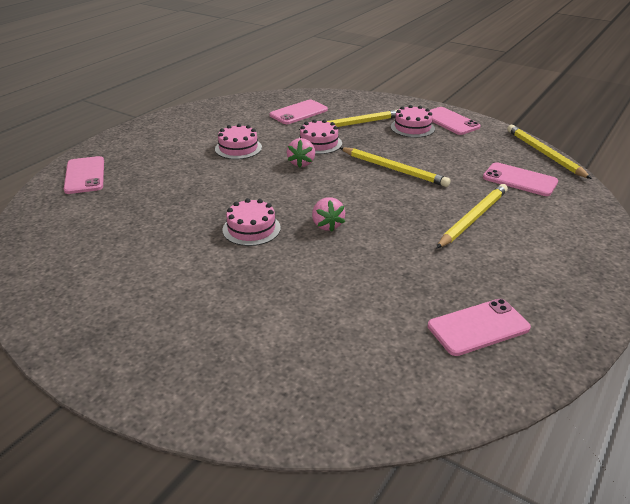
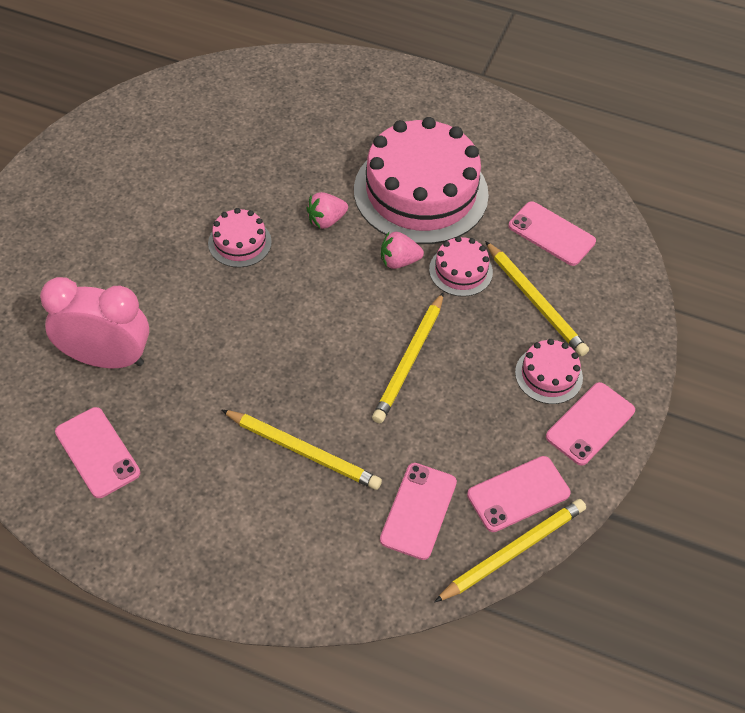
camera: 75 degrees right, 20 degrees up
pink phone [64,156,104,194] -> pink phone moved to [467,456,571,532]
pink cake [215,124,262,159] -> pink cake [354,117,489,244], size x2.23
pink strawberry [312,197,345,232] -> pink strawberry moved to [306,192,348,229]
none -> pink clock [40,277,149,368]

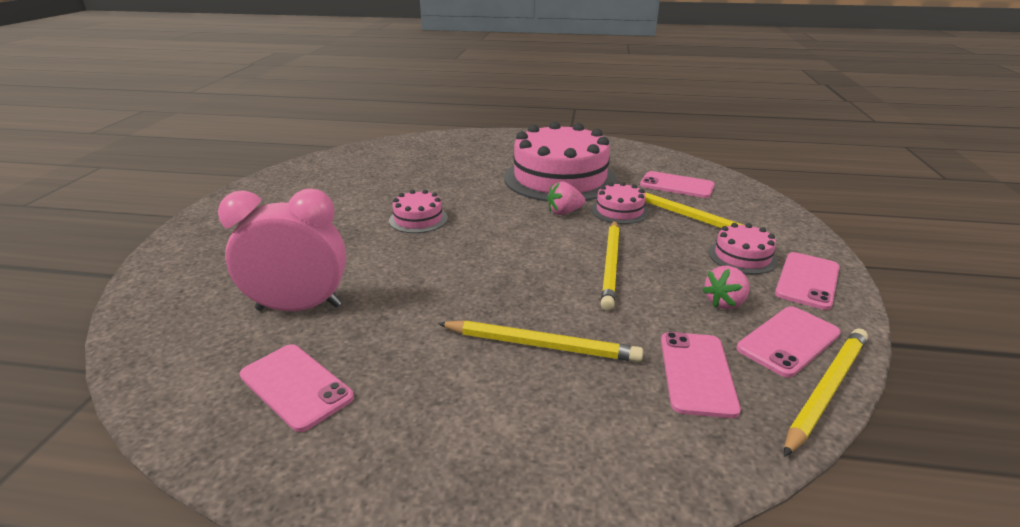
camera: 10 degrees left, 25 degrees down
pink strawberry [306,192,348,229] -> pink strawberry moved to [702,266,750,309]

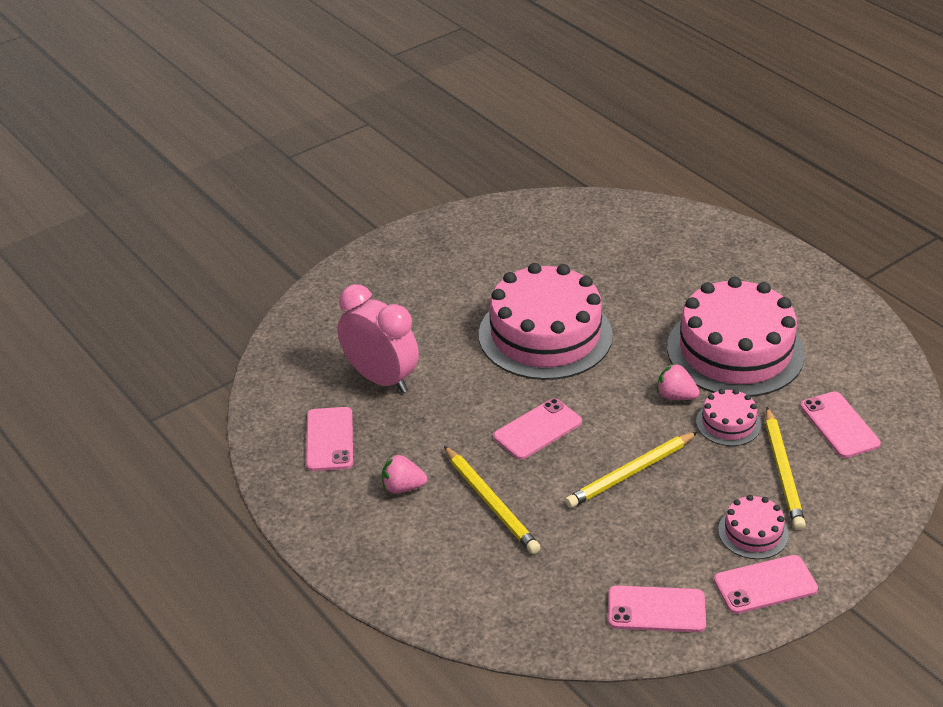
camera: 45 degrees right, 10 degrees up
pink cake [389,190,448,233] -> pink cake [479,263,613,380], size x2.23
pink phone [661,332,741,418] -> pink phone moved to [493,398,582,460]
pink strawberry [702,266,750,309] -> pink strawberry moved to [382,455,427,493]
yellow pencil [784,329,868,457] -> none

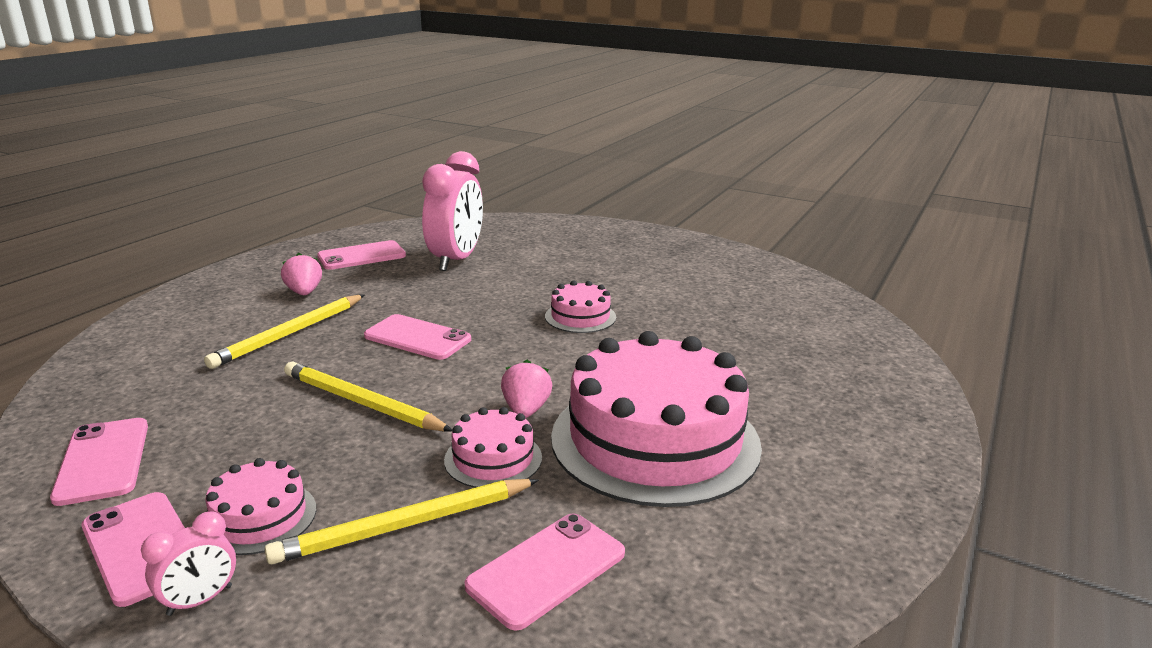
camera: 65 degrees right, 15 degrees down
pink cake [479,263,613,380] -> pink cake [545,281,616,333], size x0.45
none -> pink clock [141,511,236,616]

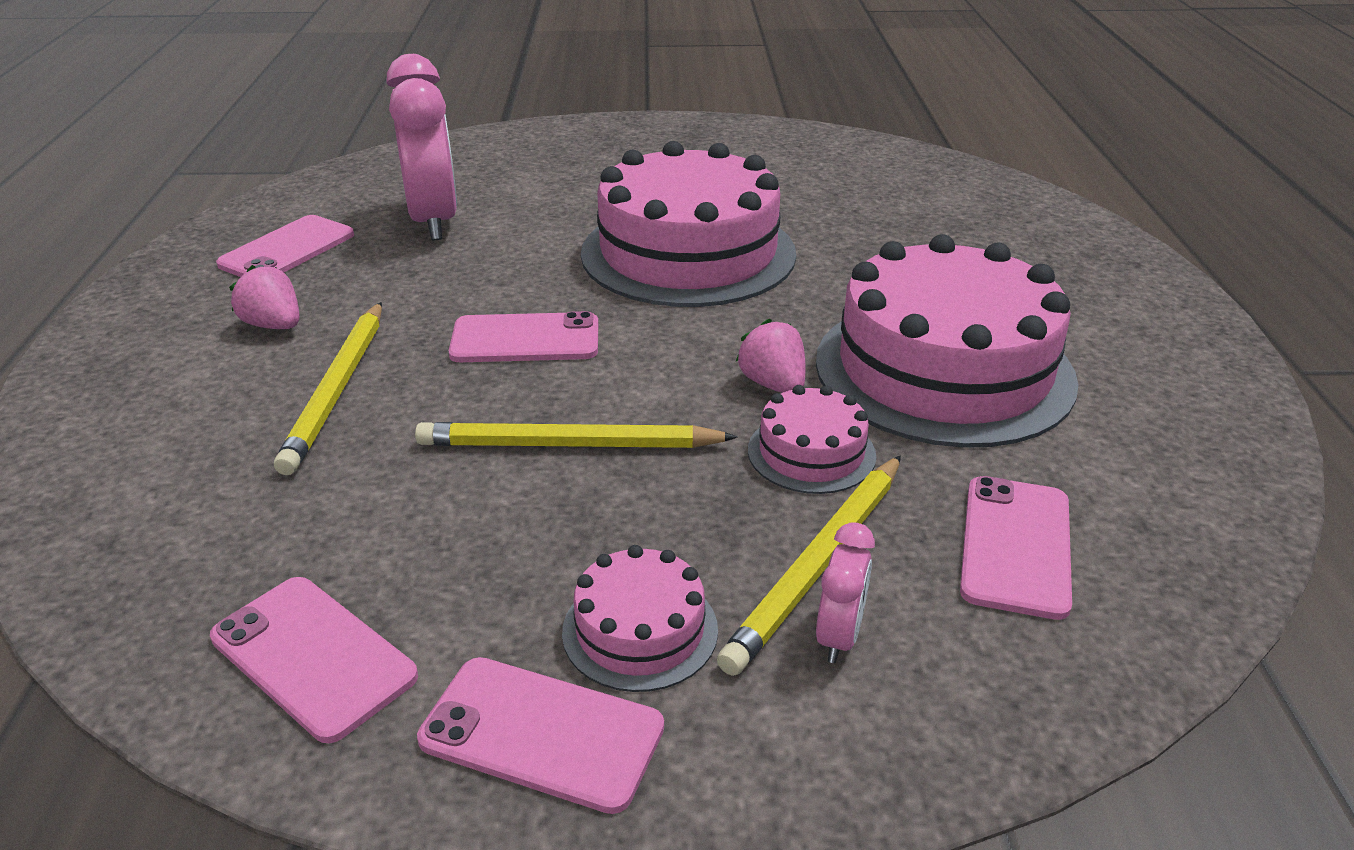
camera: 30 degrees left, 10 degrees up
pink clock [141,511,236,616] -> pink clock moved to [816,522,875,663]
pink cake [545,281,616,333] -> pink cake [581,141,796,307], size x2.23

